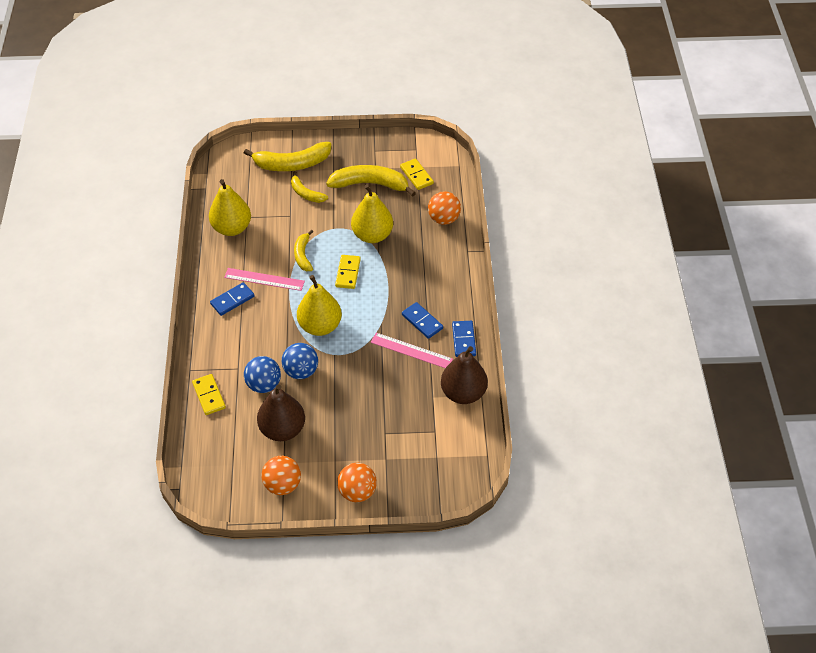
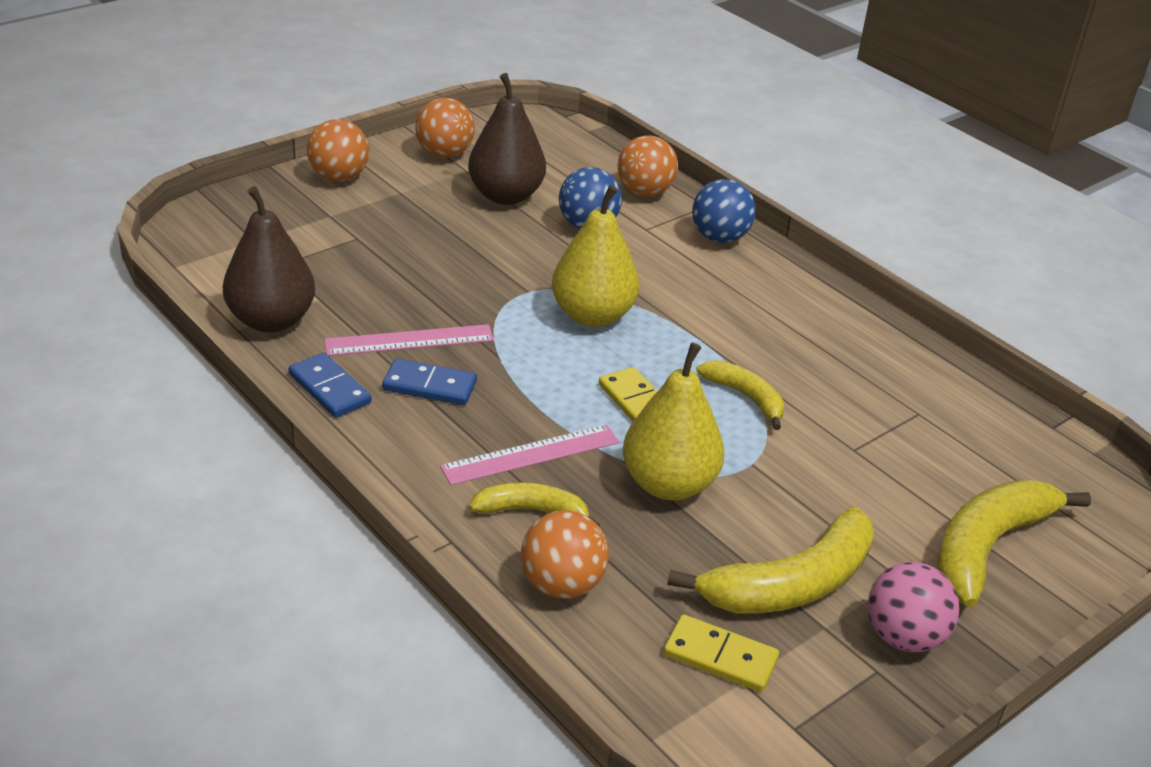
camera: 140 degrees right, 15 degrees down
yellow domino [192,374,226,415] -> orange ball [617,135,678,197]
yellow pear [209,179,251,236] -> none
blue domino [210,282,255,316] -> none
pink ruler [224,268,305,291] -> pink ruler moved to [440,425,619,485]
blue ball [282,343,318,379] -> blue ball moved to [692,179,756,243]
yellow banana [291,171,328,203] -> yellow banana moved to [469,482,600,526]
none -> pink ball [868,562,959,652]

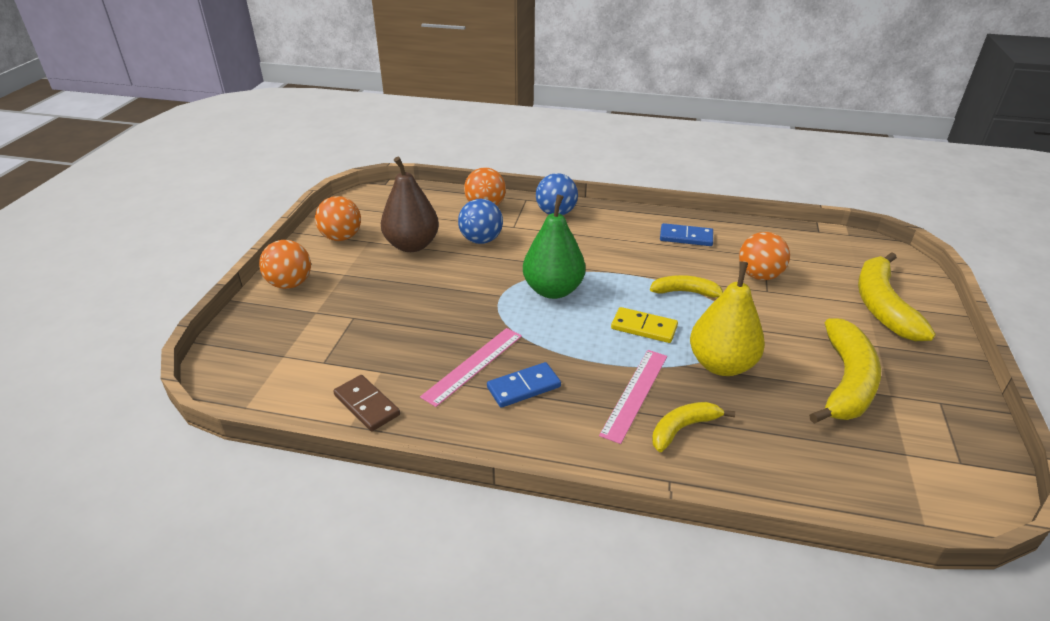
camera: 35 degrees left, 0 degrees up
brown pear [223,186,315,332] -> brown domino [333,375,400,431]
blue domino [289,353,371,418] -> blue domino moved to [660,223,713,246]
orange ball [521,510,609,599] -> orange ball moved to [739,232,790,280]
yellow pear [552,185,640,327] -> green pear [523,194,586,299]
yellow domino [663,614,779,692] -> none
pink ball [868,562,959,652] -> none

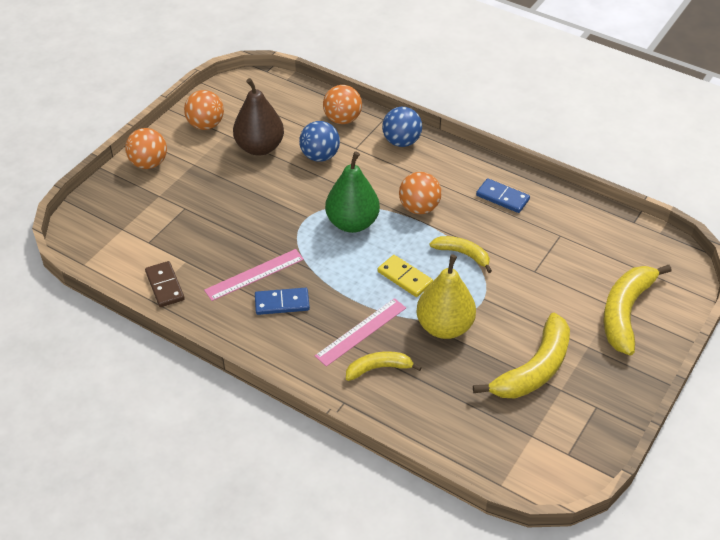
camera: 20 degrees right, 10 degrees up
orange ball [739,232,790,280] -> orange ball moved to [399,172,442,214]

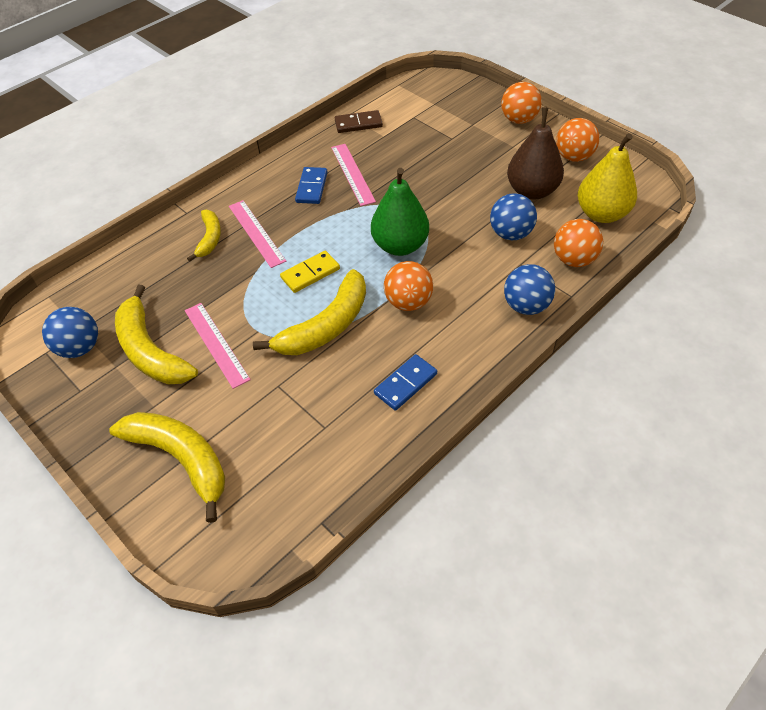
camera: 105 degrees right, 5 degrees up
yellow pear [416,254,476,339] -> yellow pear moved to [578,133,637,223]
yellow banana [429,236,492,273] -> yellow banana [253,269,366,355], size x1.75
none -> blue ball [42,307,98,358]
none -> pink ruler [185,303,251,389]

